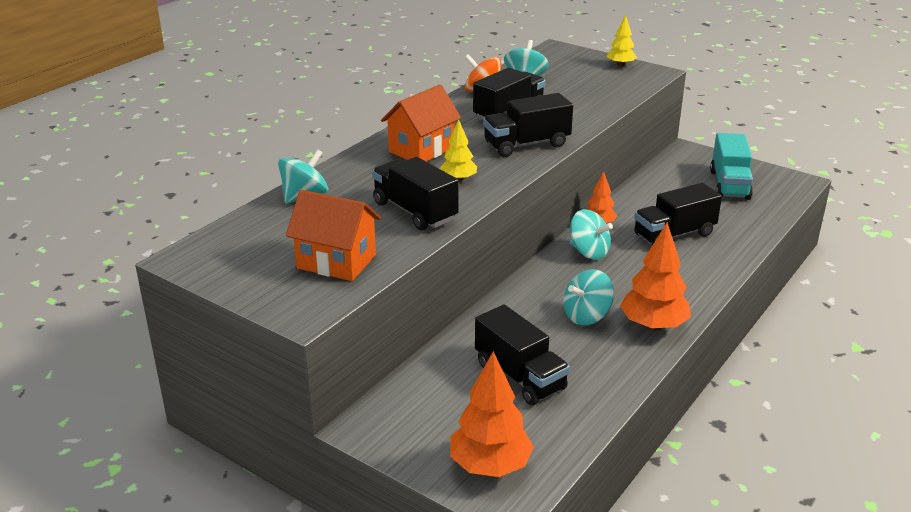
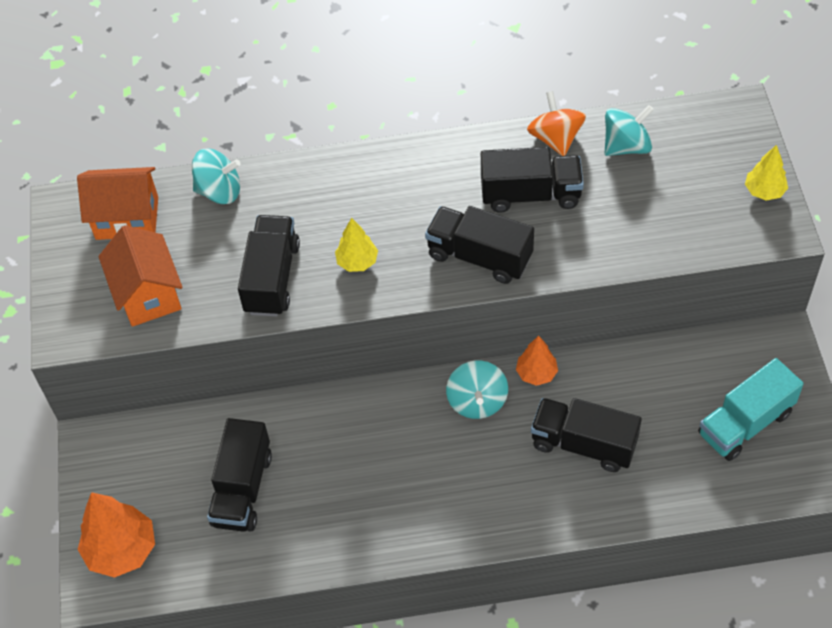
camera: 50 degrees right, 25 degrees up
orange house [381,84,461,162] -> orange house moved to [77,167,158,240]
turquoise spinning top [563,269,614,325] -> none
orange tree [620,222,691,331] -> none

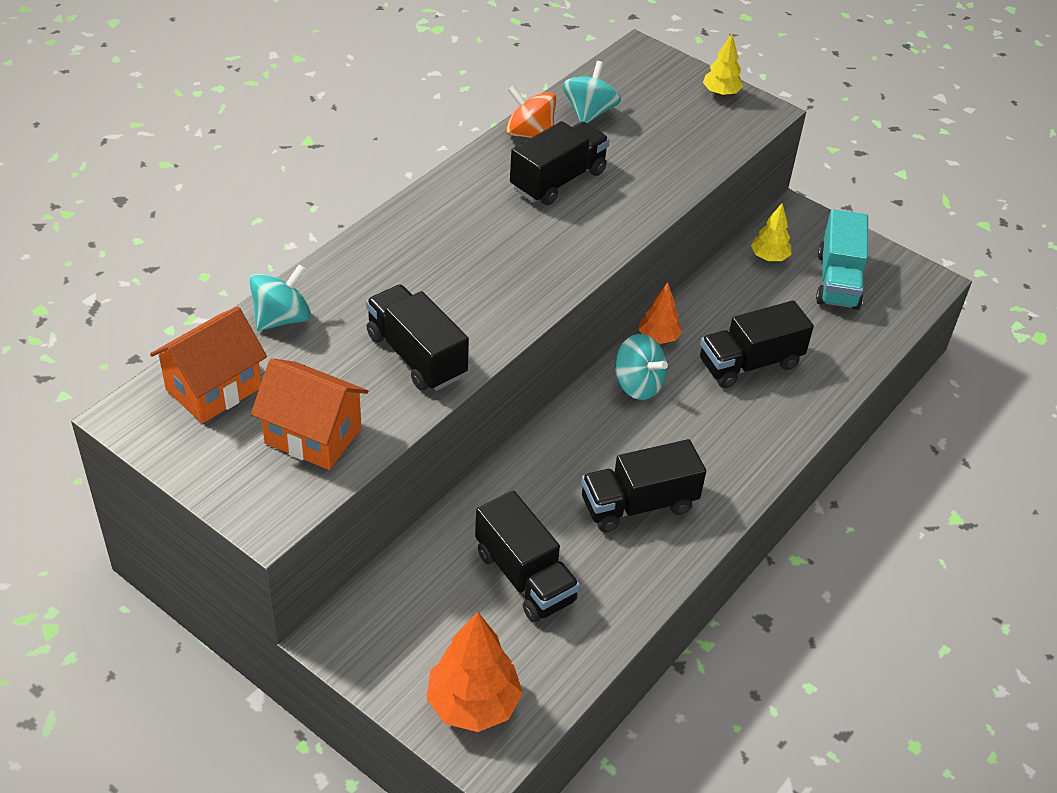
camera: 50 degrees left, 10 degrees down
yellow tree [335,218,378,272] -> yellow tree moved to [751,203,791,261]
black truck [425,206,534,284] -> black truck moved to [581,439,706,532]

